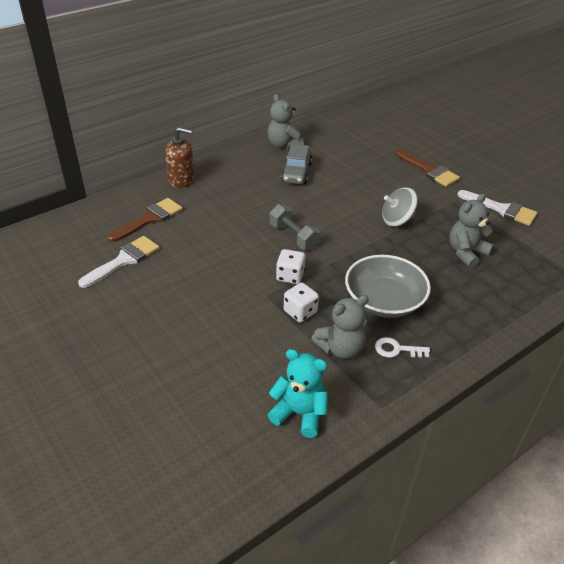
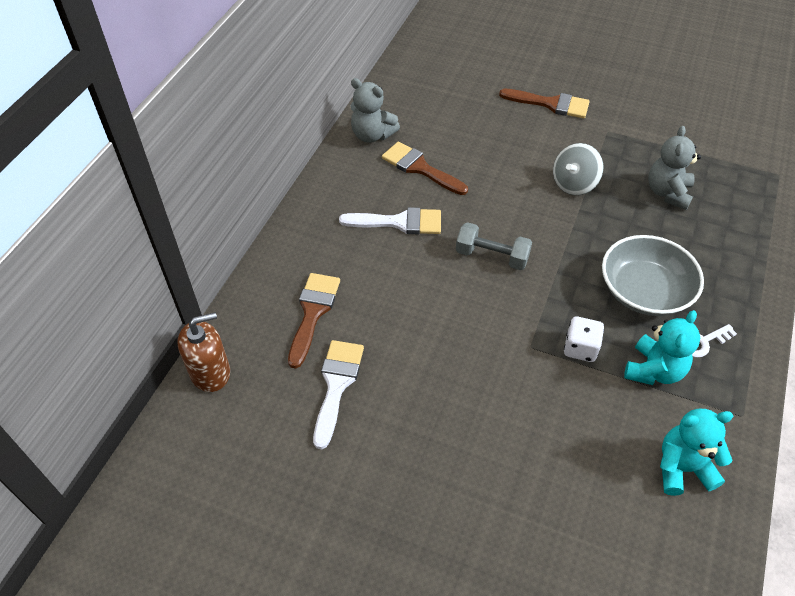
camera: 30 degrees left, 10 degrees up
brown soap dispenser [165,127,195,188] -> brown soap dispenser moved to [178,312,230,392]
white dice [276,249,305,284] -> none
grey car [281,144,313,184] -> brown brush [382,142,468,195]
grey teddy bear [311,295,369,359] -> turquoise teddy bear [624,310,700,385]
white brush [457,190,537,226] -> white brush moved to [339,207,441,234]

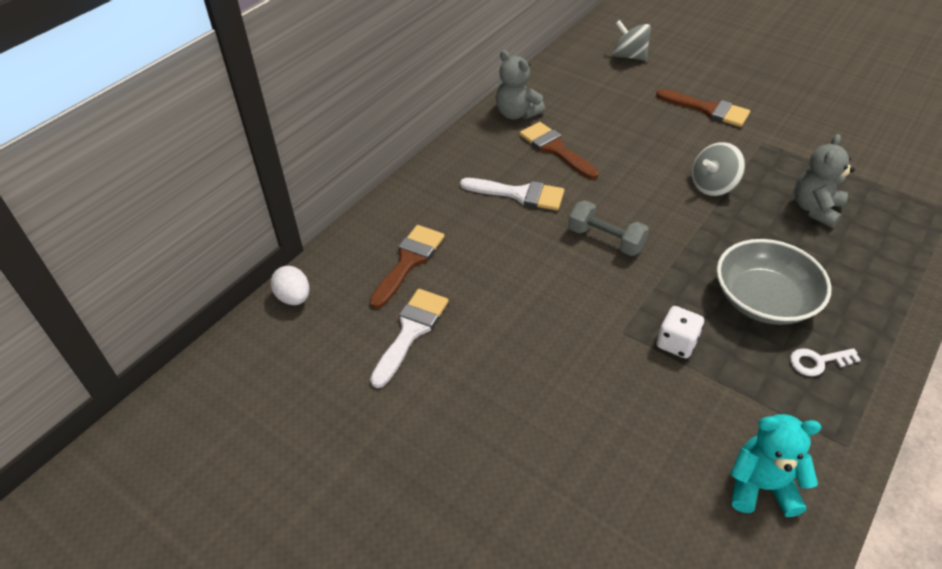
camera: 15 degrees right, 5 degrees down
brown soap dispenser [178,312,230,392] -> white egg [271,266,309,305]
turquoise teddy bear [624,310,700,385] -> none
none -> grey spinning top [613,20,651,61]

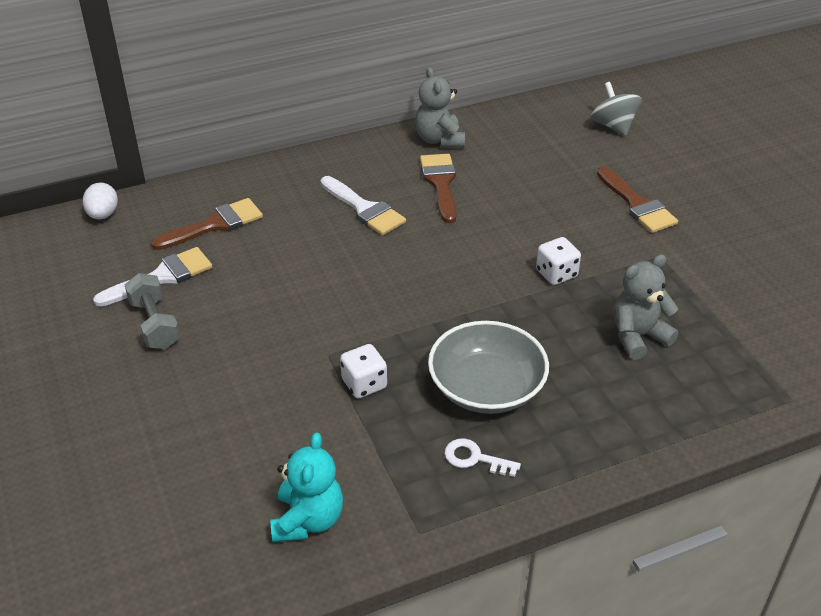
camera: 30 degrees right, 5 degrees down
grey dumbbell [568,200,649,256] -> grey dumbbell moved to [125,273,180,349]
grey spinning top [692,142,745,196] -> white dice [536,237,581,285]
turquoise teddy bear [730,414,821,517] -> turquoise teddy bear turned 60 degrees clockwise [271,433,343,542]

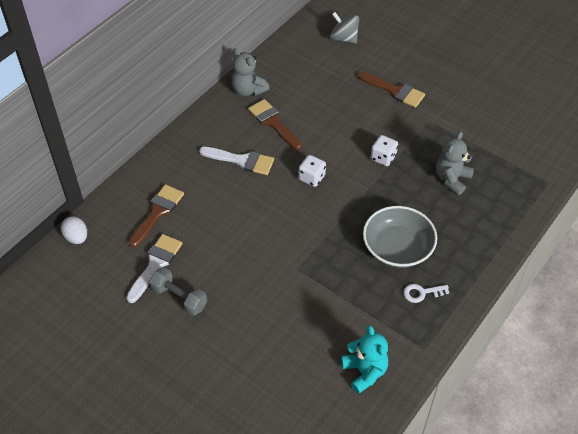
camera: 30 degrees left, 10 degrees up
white dice [340,344,387,398] -> white dice moved to [299,155,326,187]

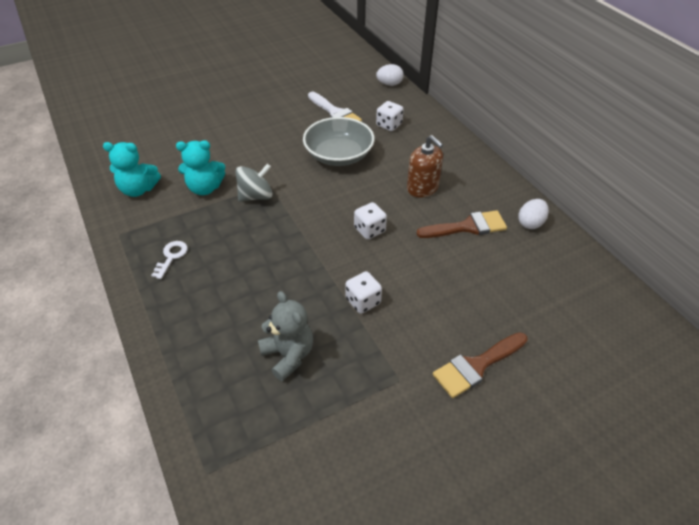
camera: 115 degrees right, 5 degrees down
brown brush [129,184,184,247] -> white dice [376,101,403,131]
grey dumbbell [149,267,207,316] -> none
white brush [199,147,274,175] -> brown soap dispenser [407,135,443,198]
grey teddy bear [231,48,270,96] -> white egg [518,199,549,229]
grey spinning top [330,12,359,44] -> grey spinning top moved to [235,164,272,201]
grey bowl [363,206,437,268] -> grey bowl moved to [303,117,375,166]
none -> turquoise teddy bear [176,140,225,195]

